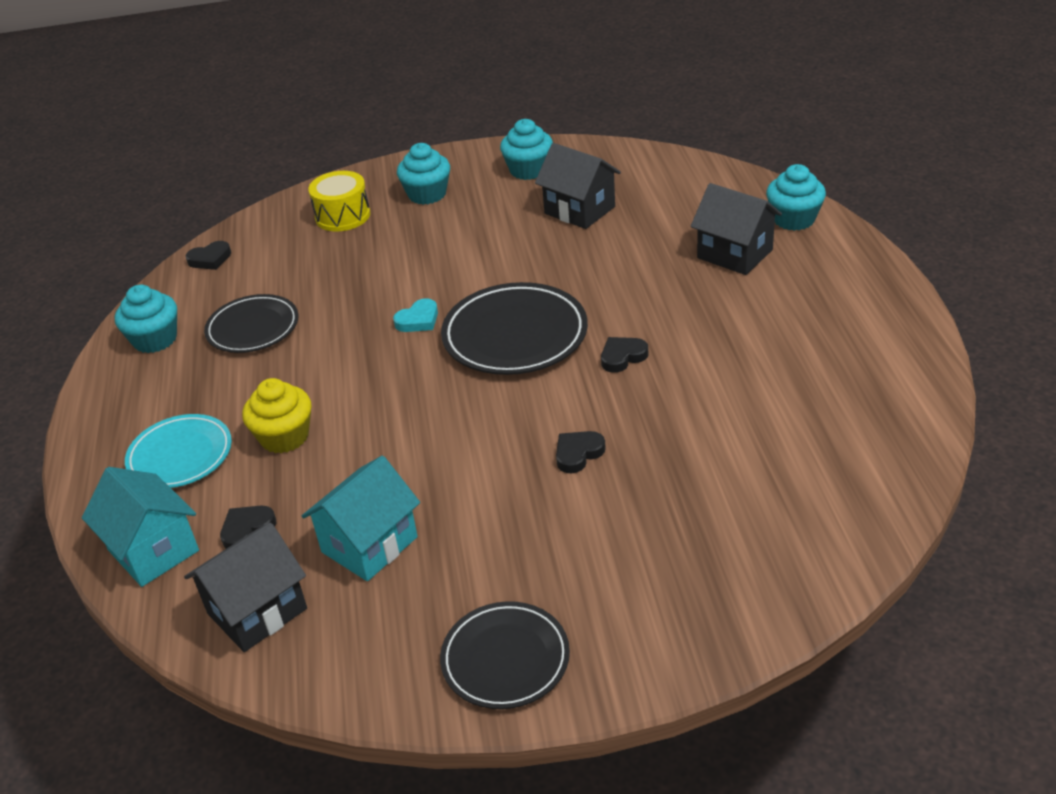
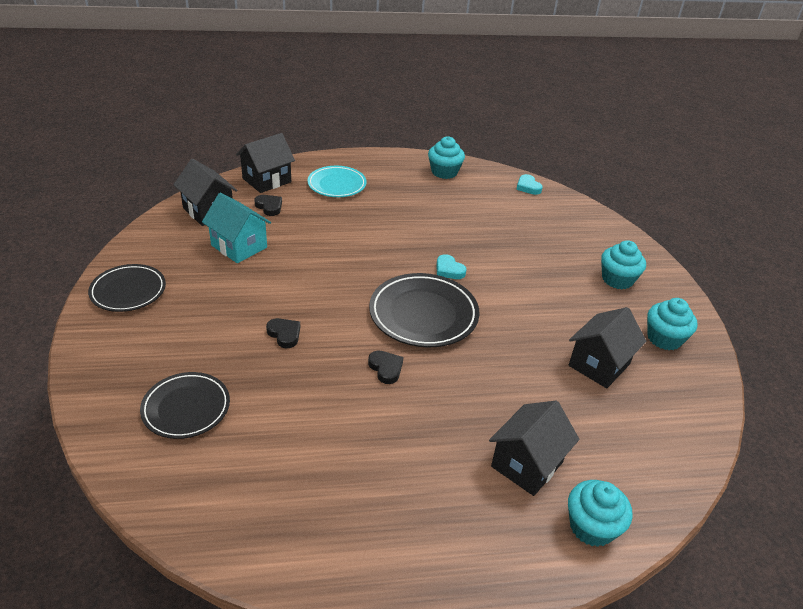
camera: 85 degrees right, 0 degrees up
turquoise house [82,467,199,587] -> black house [236,133,295,193]
black heart [186,241,231,270] -> turquoise heart [516,174,543,195]
black plate [204,294,298,353] -> black plate moved to [140,372,230,439]
yellow cupcake [242,378,312,453] -> none
yellow drum [308,171,370,232] -> none

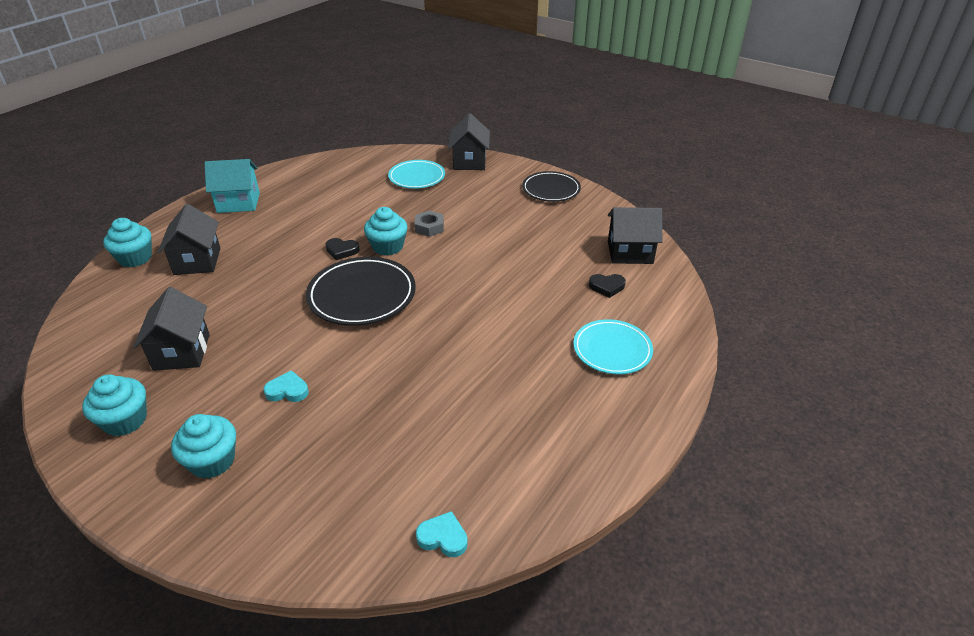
camera: 135 degrees right, 0 degrees up
black plate [140,372,230,439] -> turquoise plate [388,160,445,188]
turquoise house [202,193,271,263] -> turquoise house moved to [204,159,260,213]
black house [236,133,295,193] -> black house moved to [448,113,490,170]
black heart [266,318,300,348] -> grey nut [415,210,444,237]
turquoise cupcake [428,136,465,179] -> turquoise cupcake moved to [364,207,408,256]
turquoise heart [437,254,467,279] -> turquoise heart moved to [263,370,309,402]

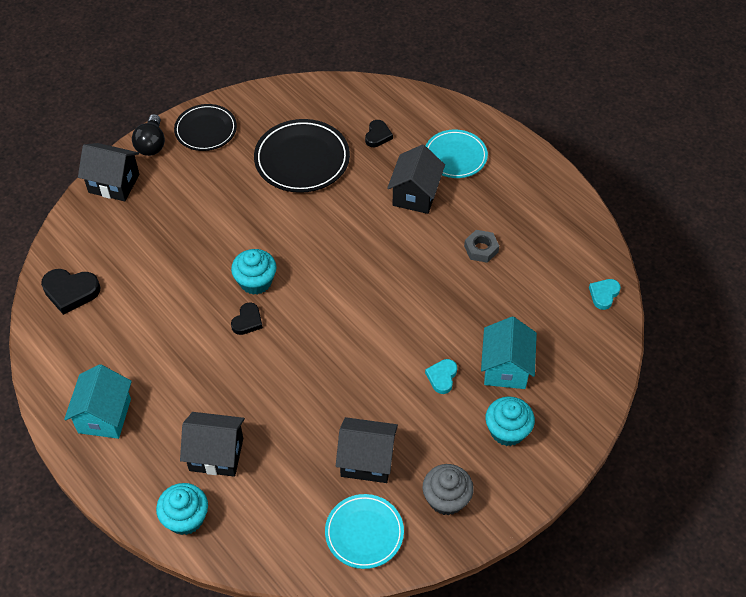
camera: 75 degrees left, 15 degrees up
turquoise cupcake [82,375,147,436] -> grey cupcake [423,464,474,515]
black plate [306,257,416,326] -> black plate moved to [254,119,350,193]
turquoise plate [388,160,445,188] -> turquoise plate moved to [325,494,404,569]
grey nut [415,210,444,237] -> grey nut moved to [464,230,499,263]
black house [608,207,662,264] -> black house moved to [387,145,445,214]
none -> black heart [41,269,100,315]
none -> black light bulb [132,114,165,156]
none -> turquoise house [481,317,537,389]

